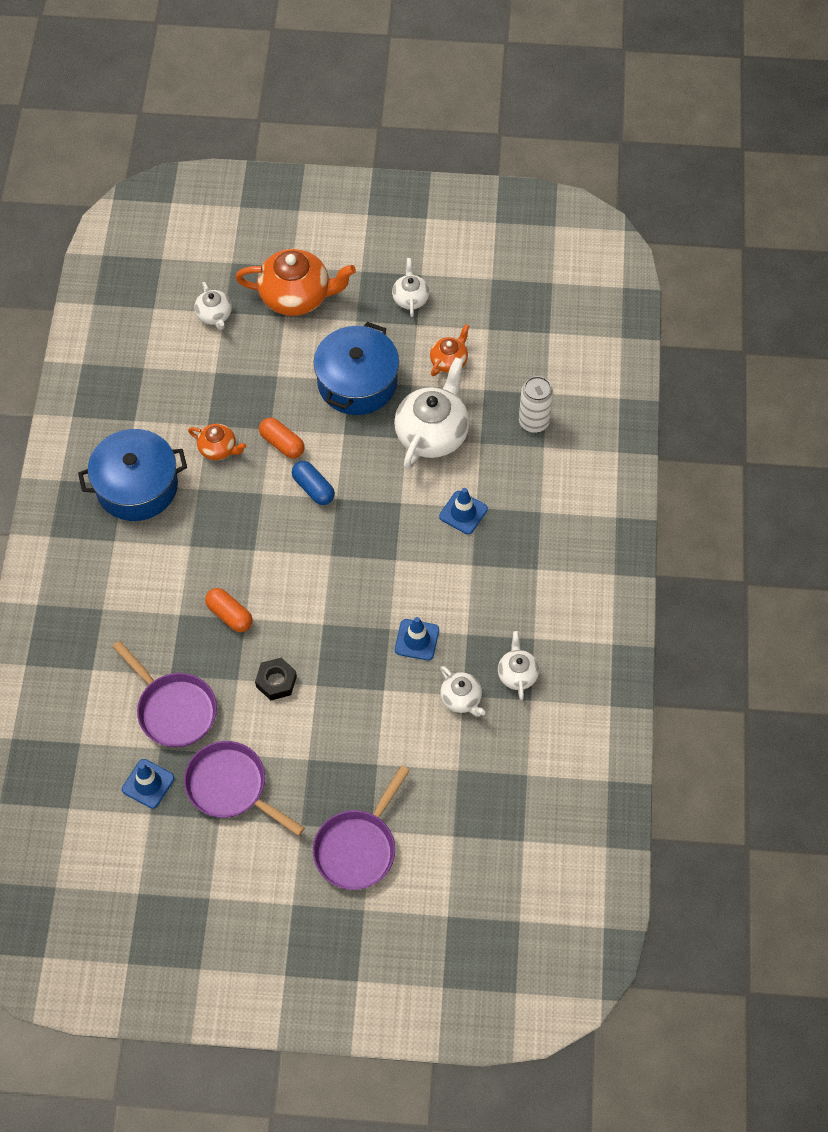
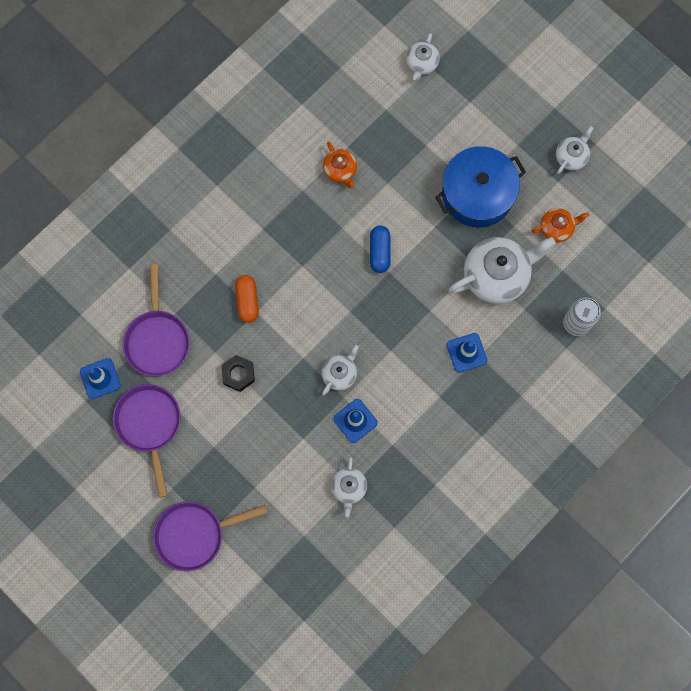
camera: 40 degrees right, 15 degrees up
blue pot [78,429,187,521] -> none
orange teapot [235,249,356,316] -> none
orange capsule [259,418,305,459] -> none
white teapot [498,631,539,700] -> white teapot moved to [322,345,359,396]

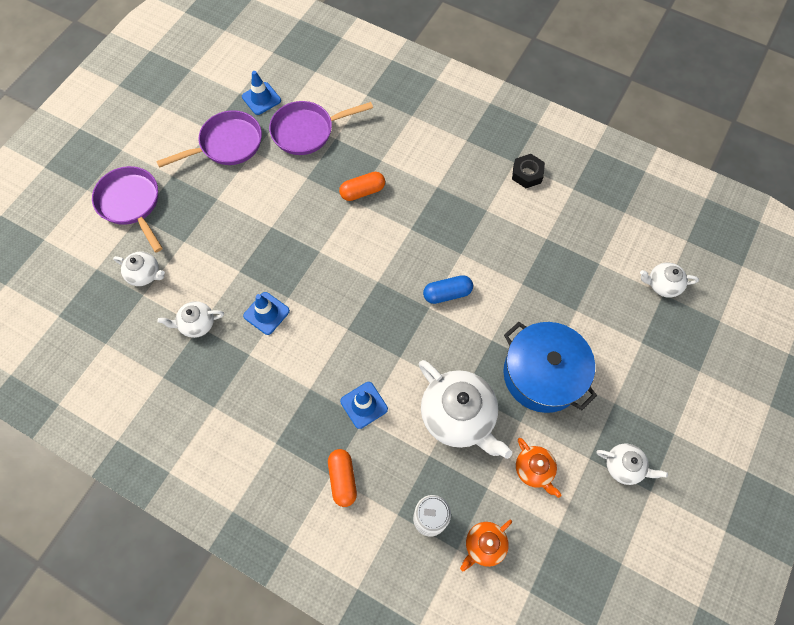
camera: 75 degrees right, 10 degrees down
black nut [221,355,255,392] -> black nut moved to [512,154,545,188]
white teapot [322,345,359,396] -> white teapot moved to [113,252,165,286]
orange teapot [323,142,357,188] -> orange teapot moved to [460,520,512,571]
none -> orange capsule [328,449,357,507]

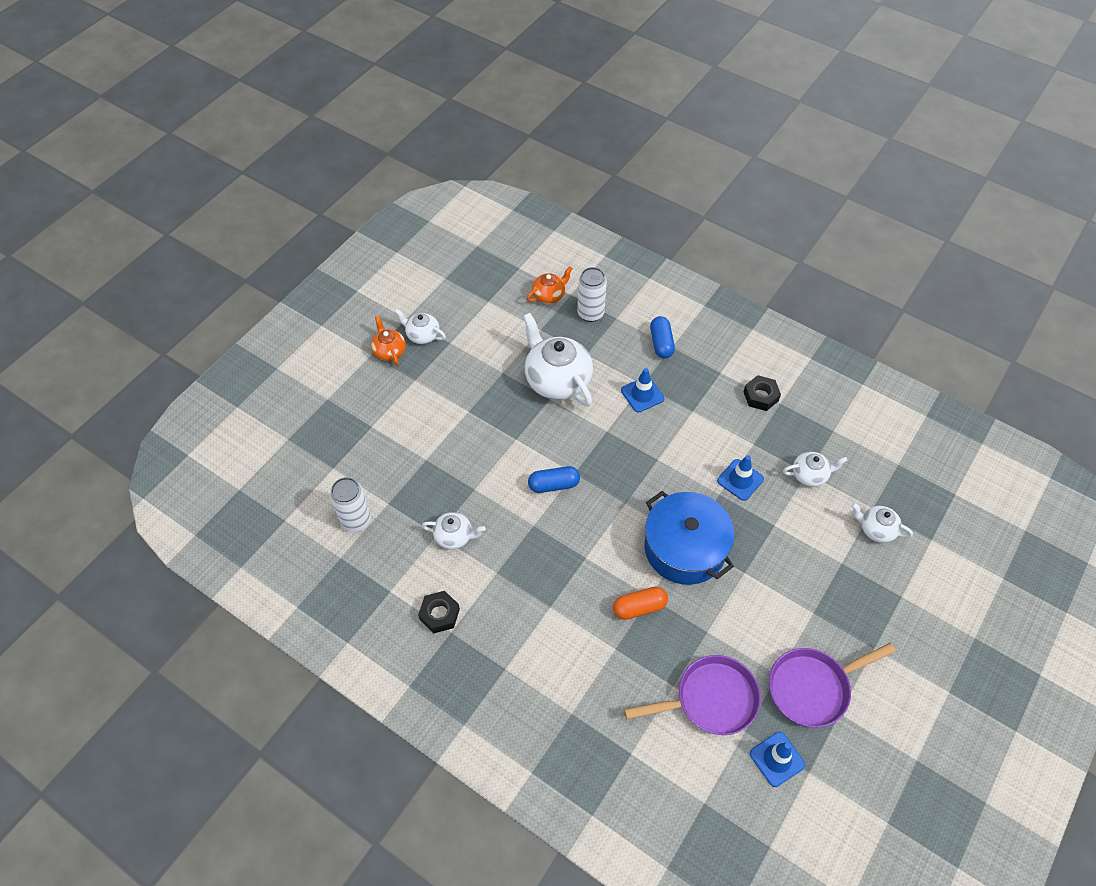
camera: 175 degrees left, 10 degrees down
purple pan [92,166,163,253] -> none
orange capsule [328,449,357,507] -> blue capsule [650,316,675,359]
blue pot [503,322,597,413] -> blue pot moved to [644,491,735,585]
orange teapot [516,438,562,498] -> orange teapot moved to [371,315,406,366]
white teapot [640,262,699,298] -> white teapot moved to [422,512,486,550]
none -> white can [330,477,371,532]
none -> black nut [744,375,781,411]

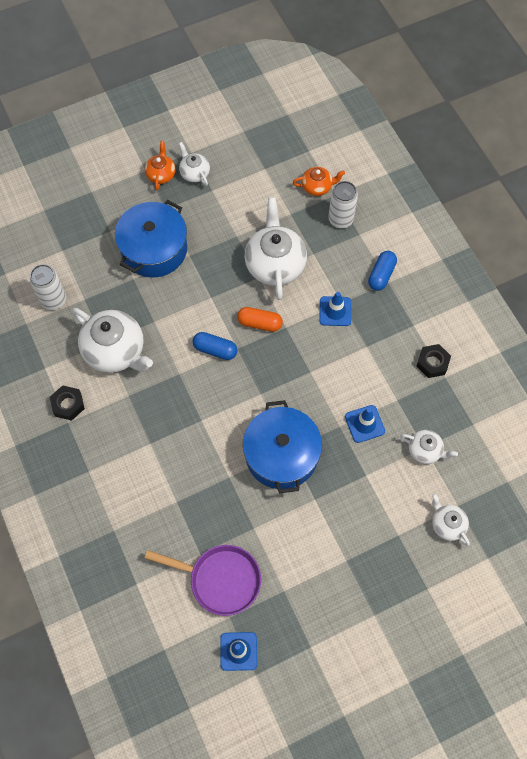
camera: 30 degrees right, 10 degrees up
white teapot [422,512,486,550] -> white teapot [71,308,153,373], size x1.92
orange capsule [613,587,668,620] -> orange capsule moved to [237,307,283,332]
purple pan [769,643,896,728] -> none
none -> blue pot [115,200,187,278]

